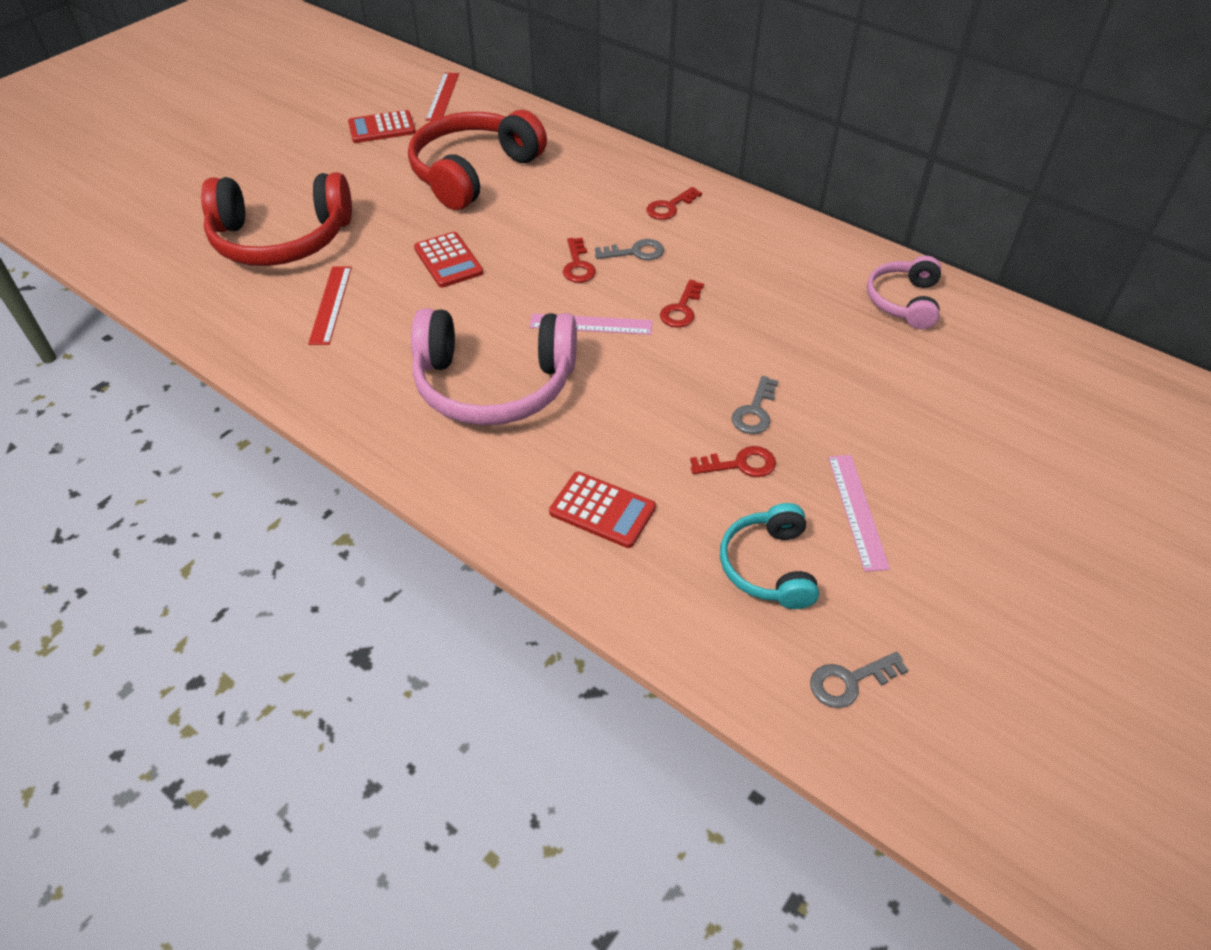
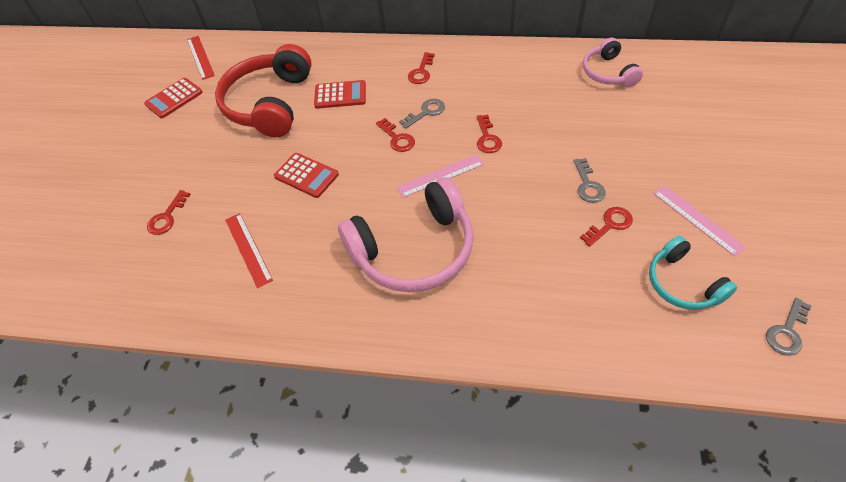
camera: 25 degrees left, 5 degrees up
red headphones [201,172,352,266] -> red key [147,190,191,235]
red calculator [549,471,656,548] -> red calculator moved to [314,80,366,109]

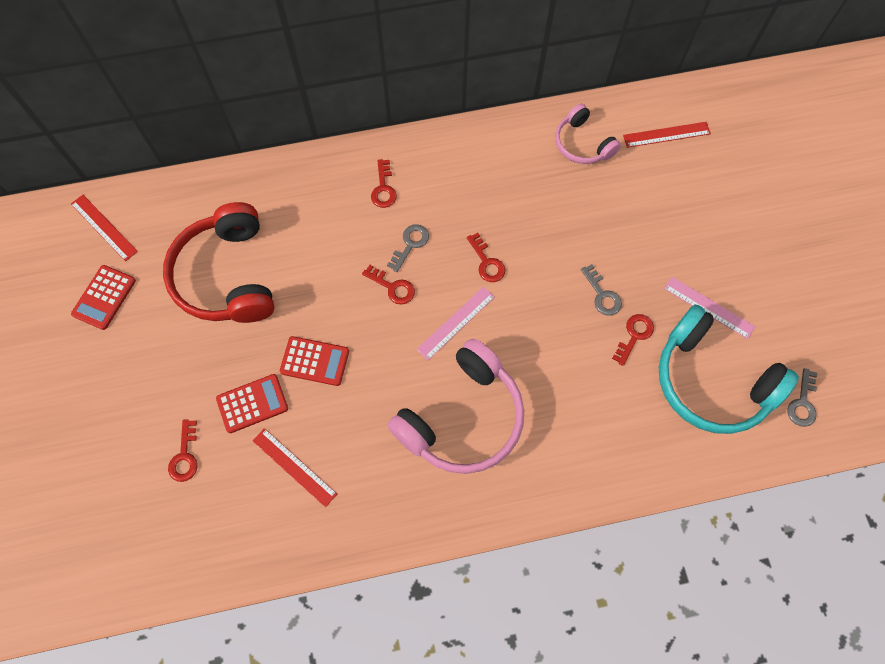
camera: 25 degrees left, 15 degrees up
red calculator [314,80,366,109] -> red calculator moved to [216,374,288,433]
turquoise headphones [649,236,737,310] -> turquoise headphones [659,305,799,434], size x1.79
none -> red ruler [623,122,711,148]

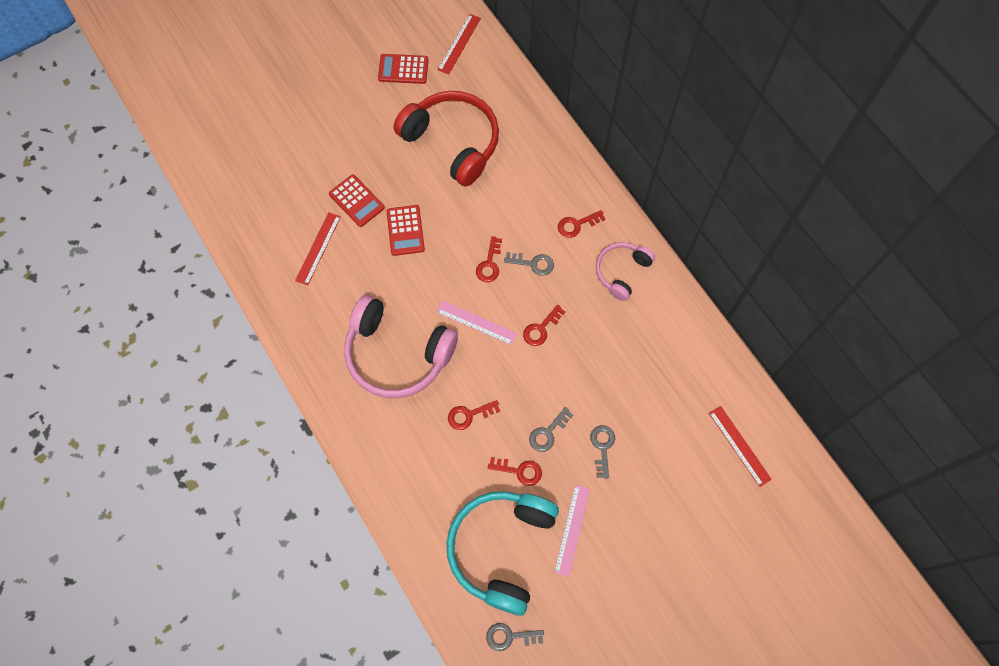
camera: 70 degrees right, 0 degrees up
red headphones [163,202,274,323] -> red headphones turned 75 degrees clockwise [393,91,499,186]
red key [168,419,198,482] -> red key moved to [448,400,500,430]
pink headphones [555,104,621,164] -> pink headphones moved to [596,242,655,301]
none -> grey key [590,425,615,479]

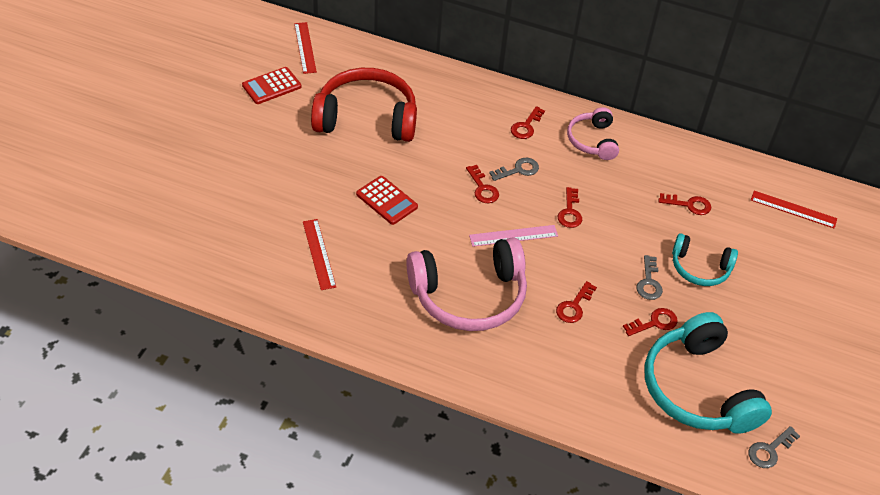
camera: 40 degrees left, 20 degrees down
red calculator [329,175,385,227] -> none
pink ruler [554,485,590,577] -> none
grey key [590,425,615,479] -> turquoise headphones [672,233,738,286]
none -> red key [658,193,711,215]

